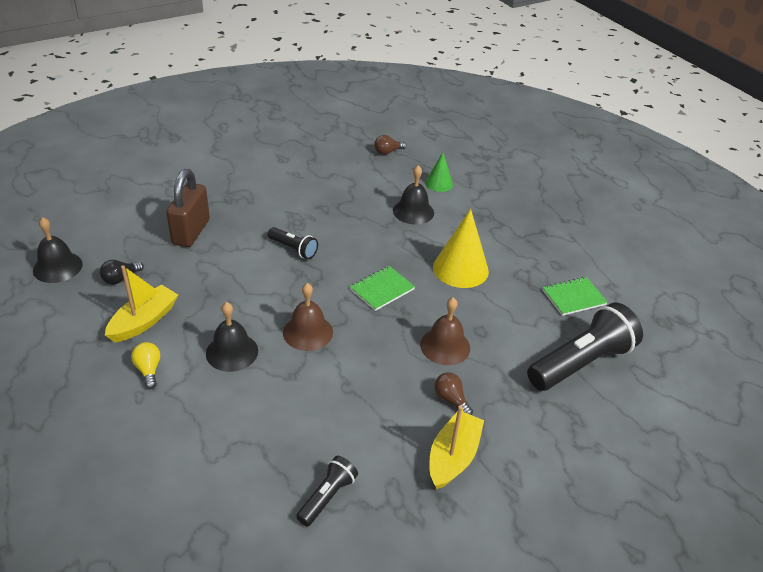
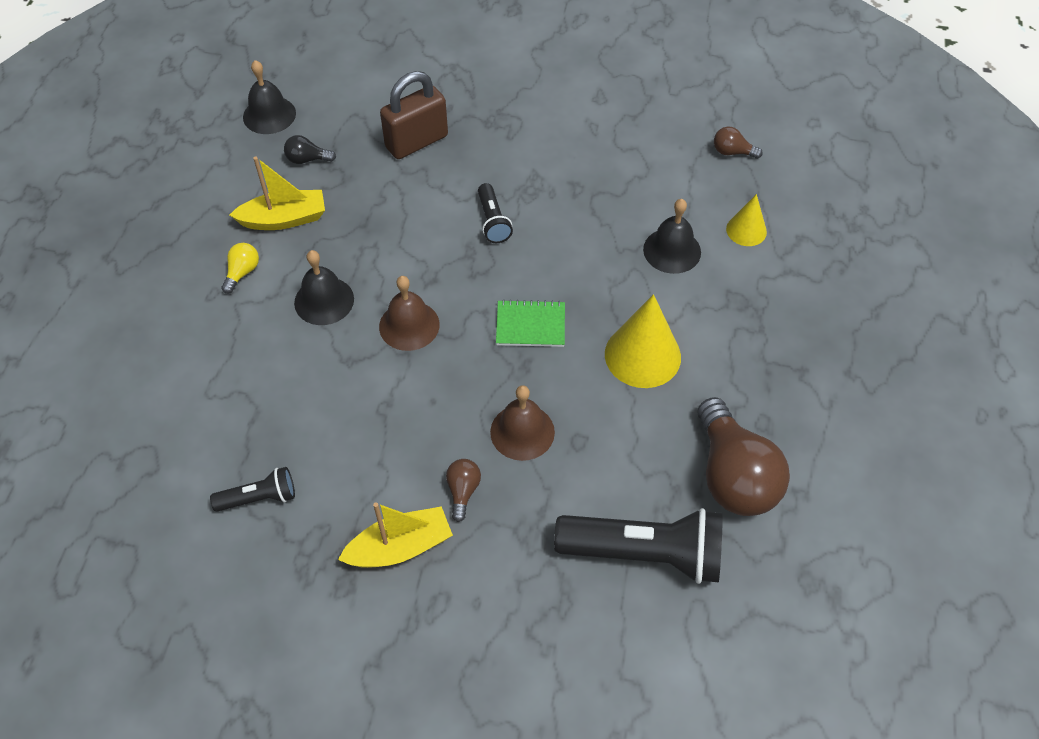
camera: 45 degrees right, 15 degrees up
green cone [425,153,453,192] -> yellow cone [726,194,767,246]
green notebook [542,277,608,316] -> brown light bulb [698,397,790,516]

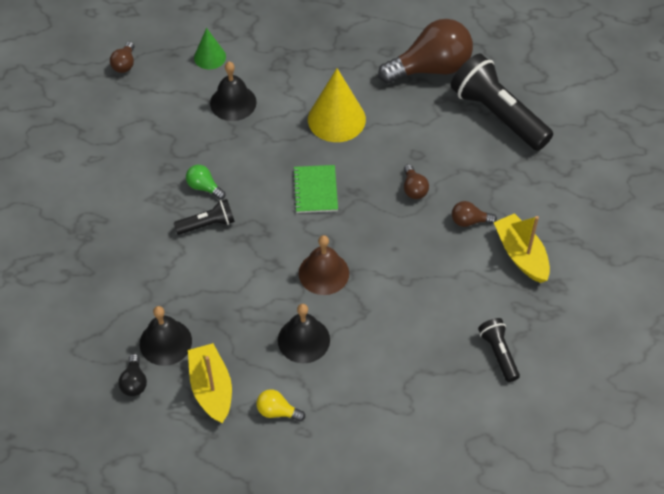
camera: 95 degrees left, 0 degrees up
black bell [243,60,296,134] -> black bell moved to [140,306,192,366]
brown padlock [380,71,448,159] -> none
brown bell [490,385,555,461] -> brown light bulb [404,164,429,199]
black flashlight [554,508,723,584] -> black flashlight turned 45 degrees counterclockwise [451,53,553,151]
yellow cone [726,194,767,246] -> green cone [194,28,226,69]
none -> green light bulb [186,165,225,199]

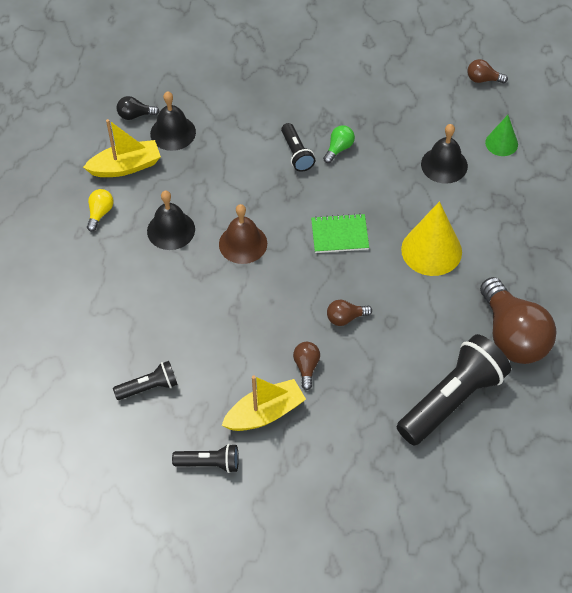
camera: 90 degrees right, 0 degrees up
none -> black flashlight [172,444,239,473]

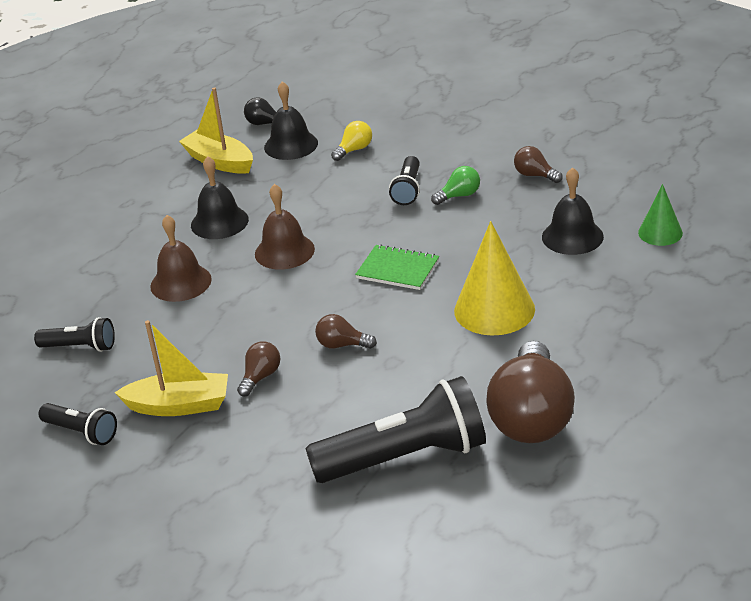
camera: 30 degrees right, 20 degrees down
yellow boat [83,119,161,177] -> yellow boat turned 150 degrees counterclockwise [179,87,253,174]
yellow light bulb [87,189,113,231] -> yellow light bulb moved to [331,121,372,161]
brown light bulb [467,59,508,83] -> brown light bulb moved to [514,146,563,183]
none -> brown bell [150,215,212,302]

